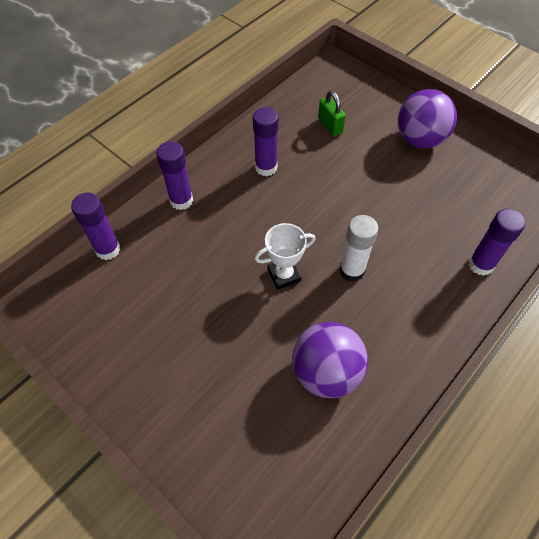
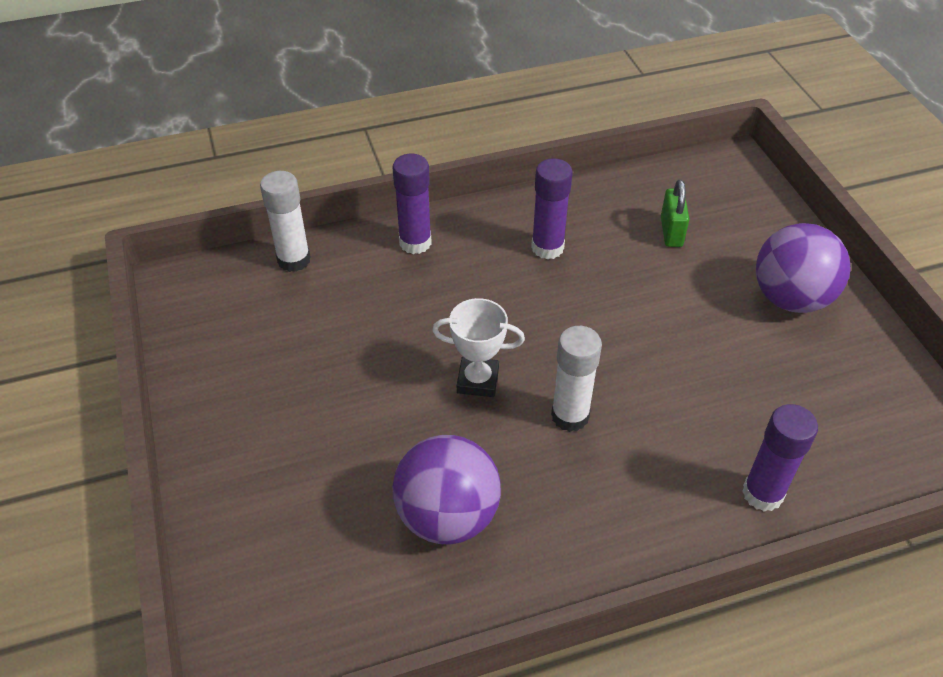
camera: 30 degrees right, 10 degrees down
purple glue stick [71,193,120,260] -> white glue stick [260,171,311,272]

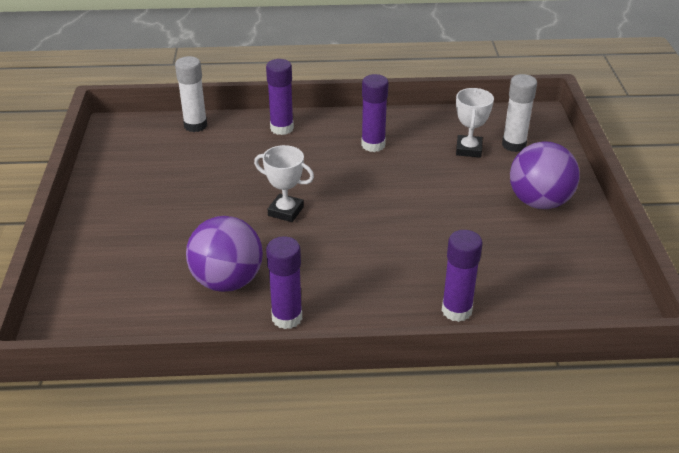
camera: 15 degrees right, 10 degrees down
white glue stick [551,326,602,432] -> white glue stick moved to [502,74,537,152]
green padlock [661,180,689,247] -> white trophy [456,88,494,158]
none -> purple glue stick [266,236,302,329]

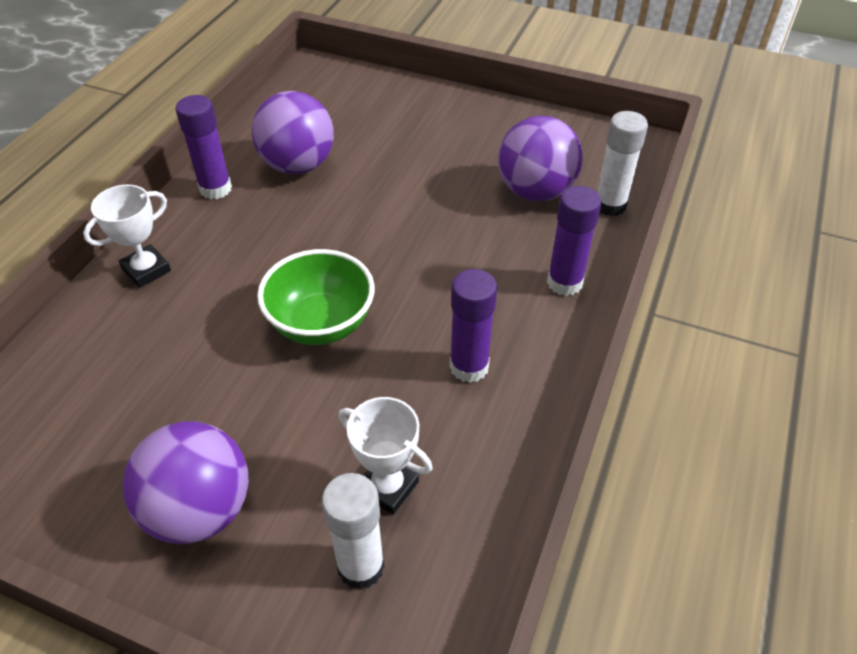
camera: 115 degrees right, 10 degrees up
white trophy [254,145,314,222] -> white trophy moved to [83,185,171,288]
purple glue stick [442,230,483,322] -> none
none -> green bowl [257,249,375,345]
none -> purple ball [498,116,583,201]

